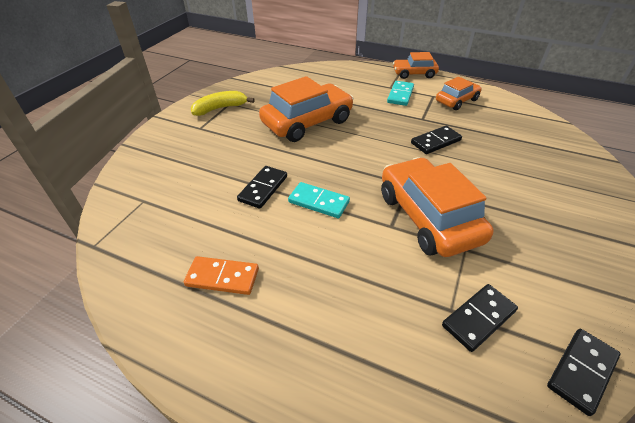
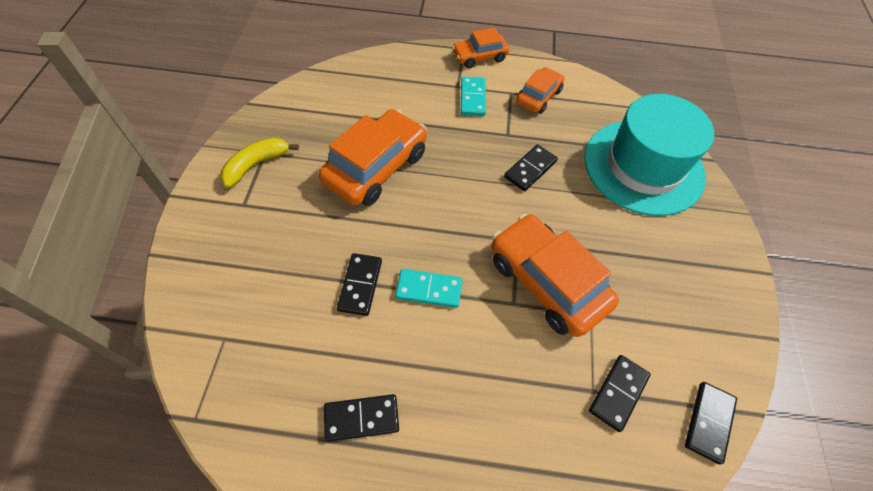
camera: 20 degrees left, 15 degrees up
orange domino [184,256,259,295] -> black domino [324,394,399,442]
none -> turquoise hat [584,94,715,216]

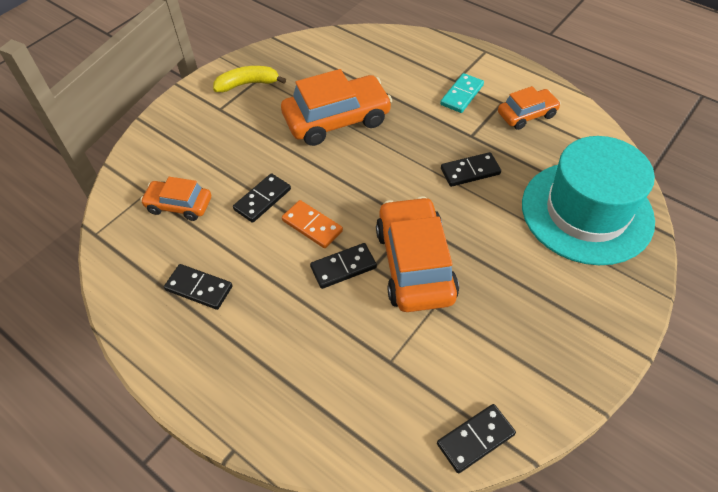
camera: 35 degrees right, 5 degrees down
turquoise domino [396,269,462,308] -> orange domino [282,200,343,248]
orange car [452,27,509,68] -> orange car moved to [140,177,211,221]
black domino [589,355,651,432] -> black domino moved to [310,243,377,289]

